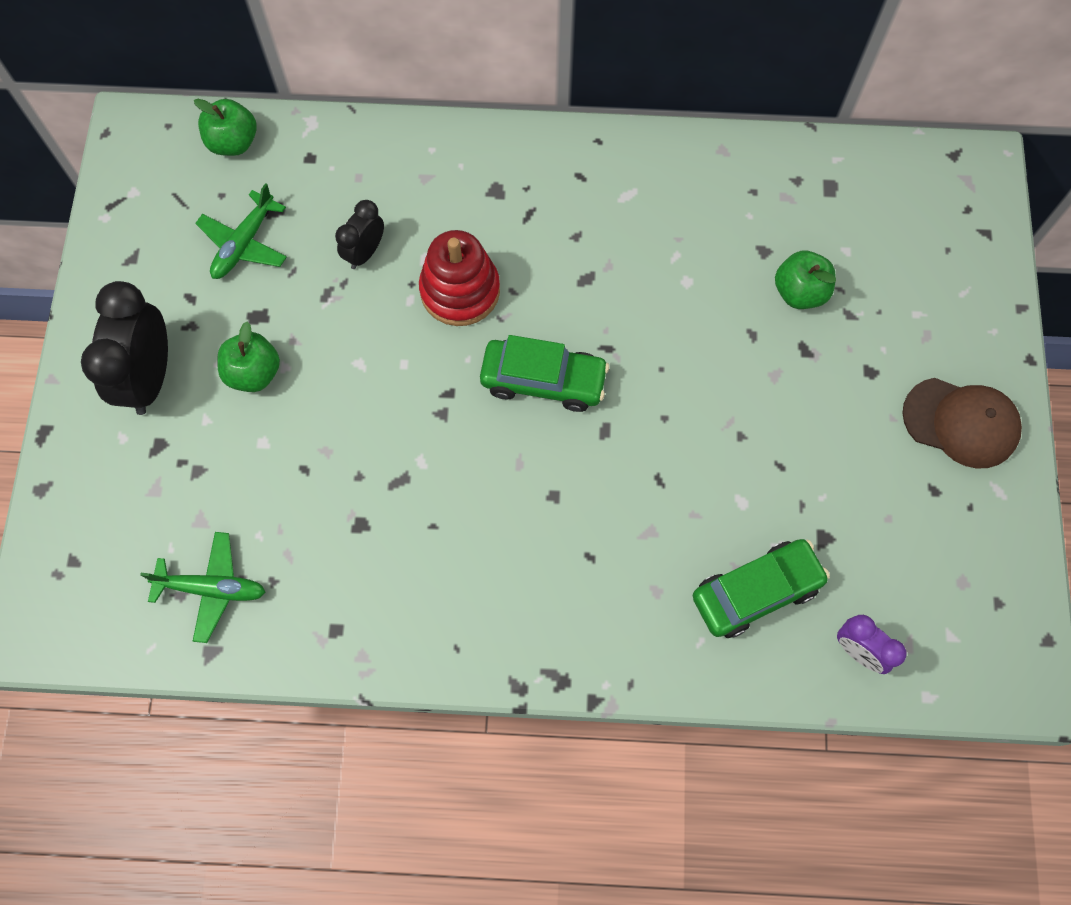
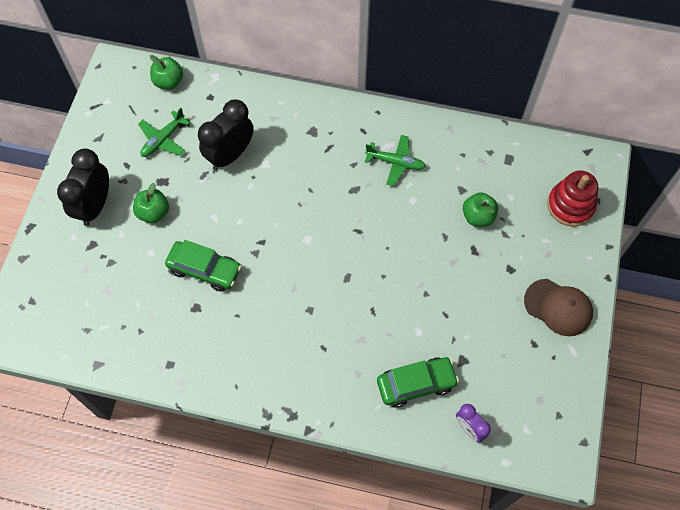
camera: 10 degrees right, 5 degrees down
green plane [140,532,265,643] -> green plane moved to [365,135,426,186]
black clock [335,200,384,269] -> black clock [198,99,254,170], size x1.80
red stacking toy [419,230,500,326] -> red stacking toy moved to [547,171,598,227]
green car [480,335,609,412] -> green car moved to [165,240,242,292]

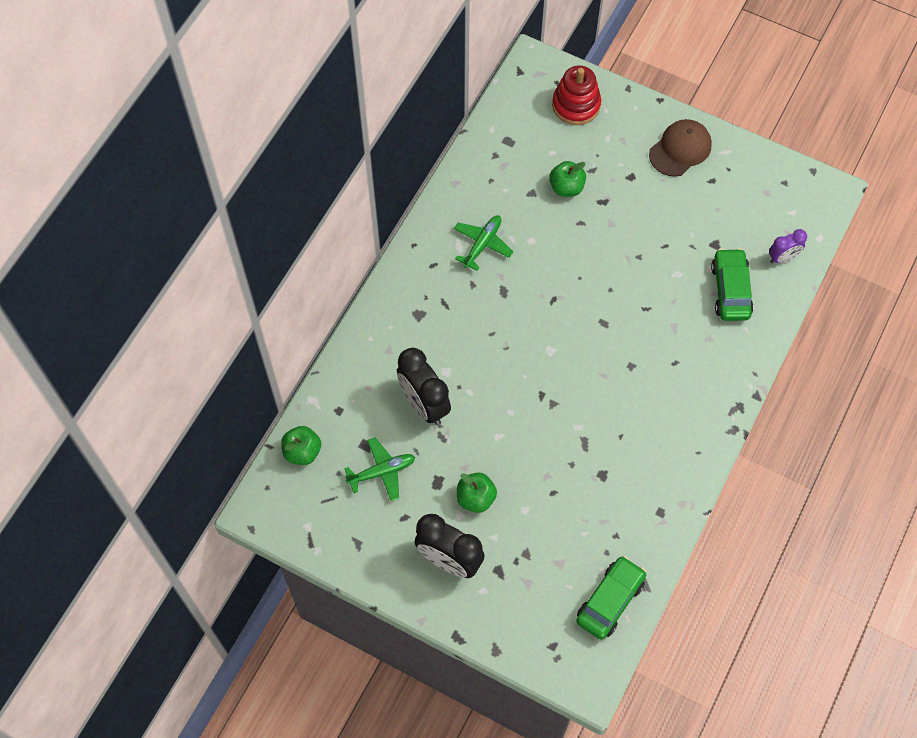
camera: 75 degrees left, 0 degrees up
green plane [138,108,190,157] -> green plane turned 75 degrees counterclockwise [344,438,415,501]
green car [165,240,242,292] -> green car moved to [576,556,646,640]

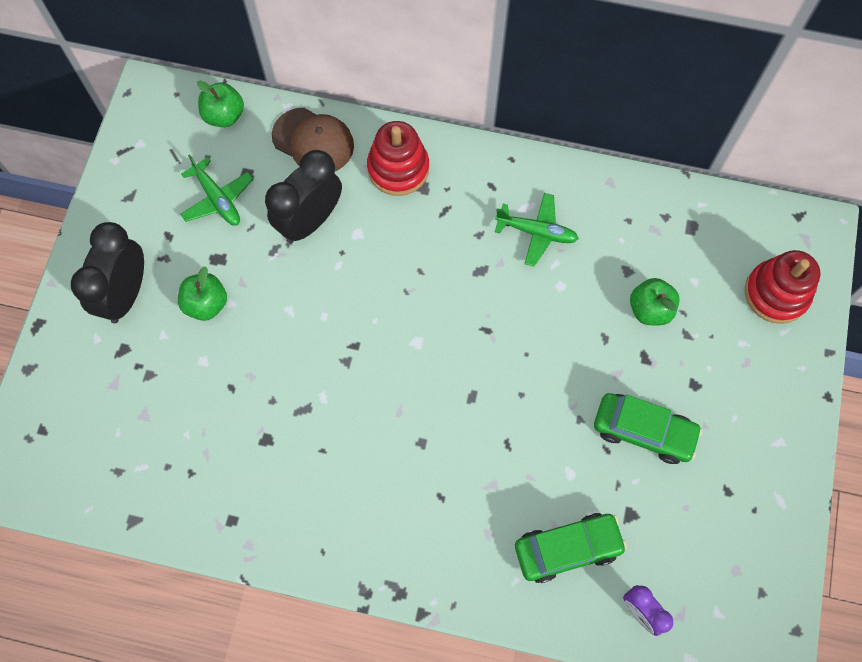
camera: 75 degrees right, 5 degrees up
green car [576,556,646,640] -> green car moved to [594,393,703,464]
brown cap [649,119,712,177] -> brown cap moved to [272,108,354,171]
none -> red stacking toy [367,121,429,196]

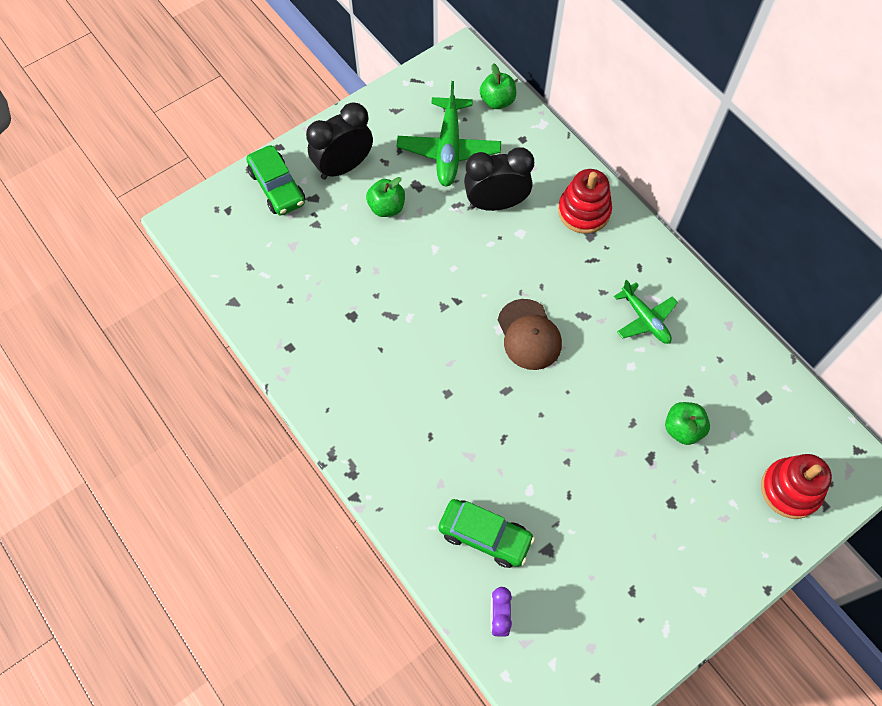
camera: 40 degrees right, 5 degrees down
green plane [180,154,253,226] -> green plane [397,81,501,187], size x1.59
brown cap [272,108,354,171] -> brown cap moved to [498,299,562,370]
green car [594,393,703,464] -> green car moved to [246,145,305,216]

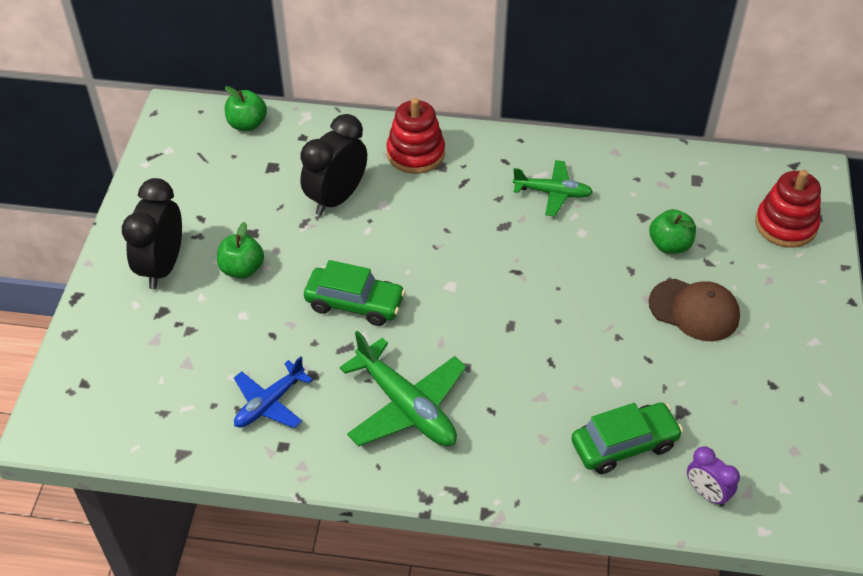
camera: 45 degrees left, 15 degrees down
green car [246,145,305,216] -> green car moved to [304,260,406,326]
green plane [397,81,501,187] -> green plane moved to [340,331,466,446]
brown cap [498,299,562,370] -> brown cap moved to [649,279,740,341]
none -> blue plane [234,356,313,428]

